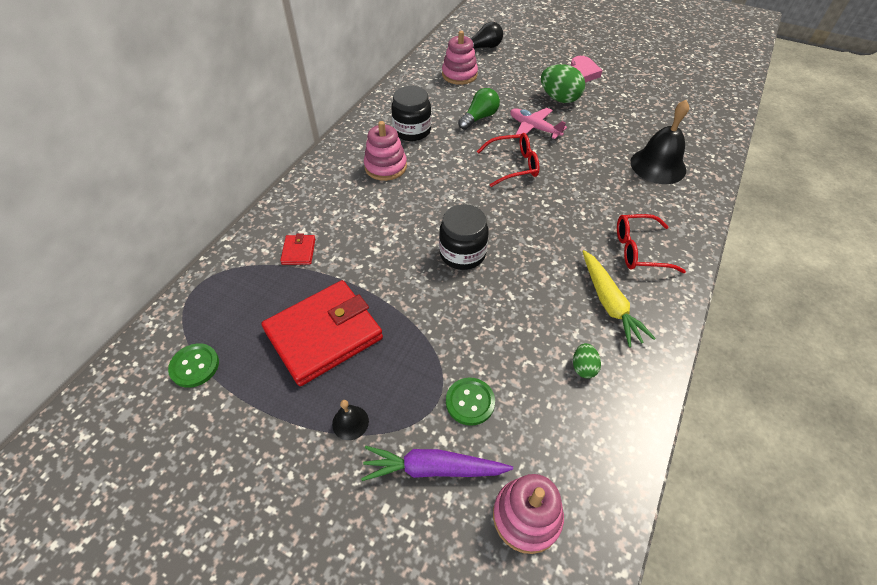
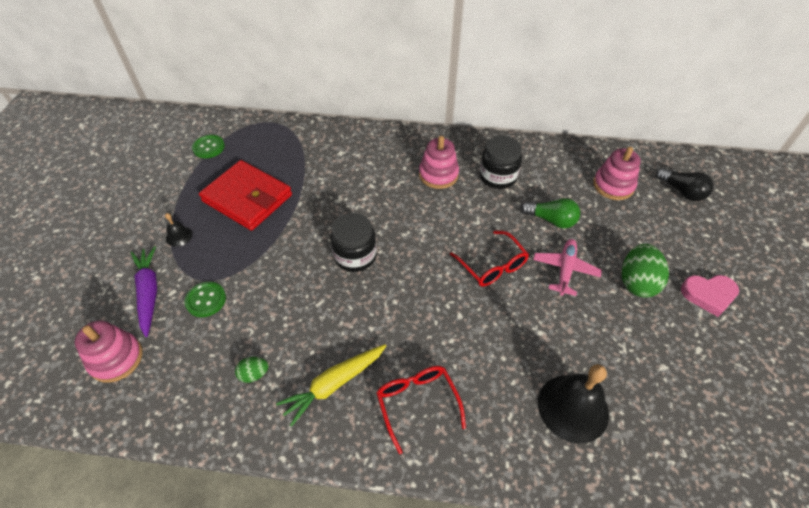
camera: 70 degrees right, 0 degrees up
red wallet [280,233,315,265] -> none

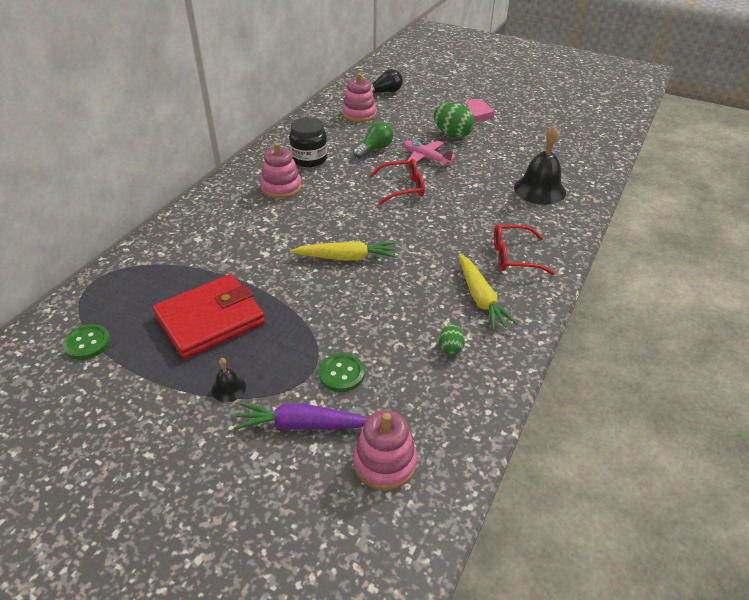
camera: 70 degrees left, 10 degrees down
black jar [331,213,377,272] -> yellow carrot [291,241,397,261]

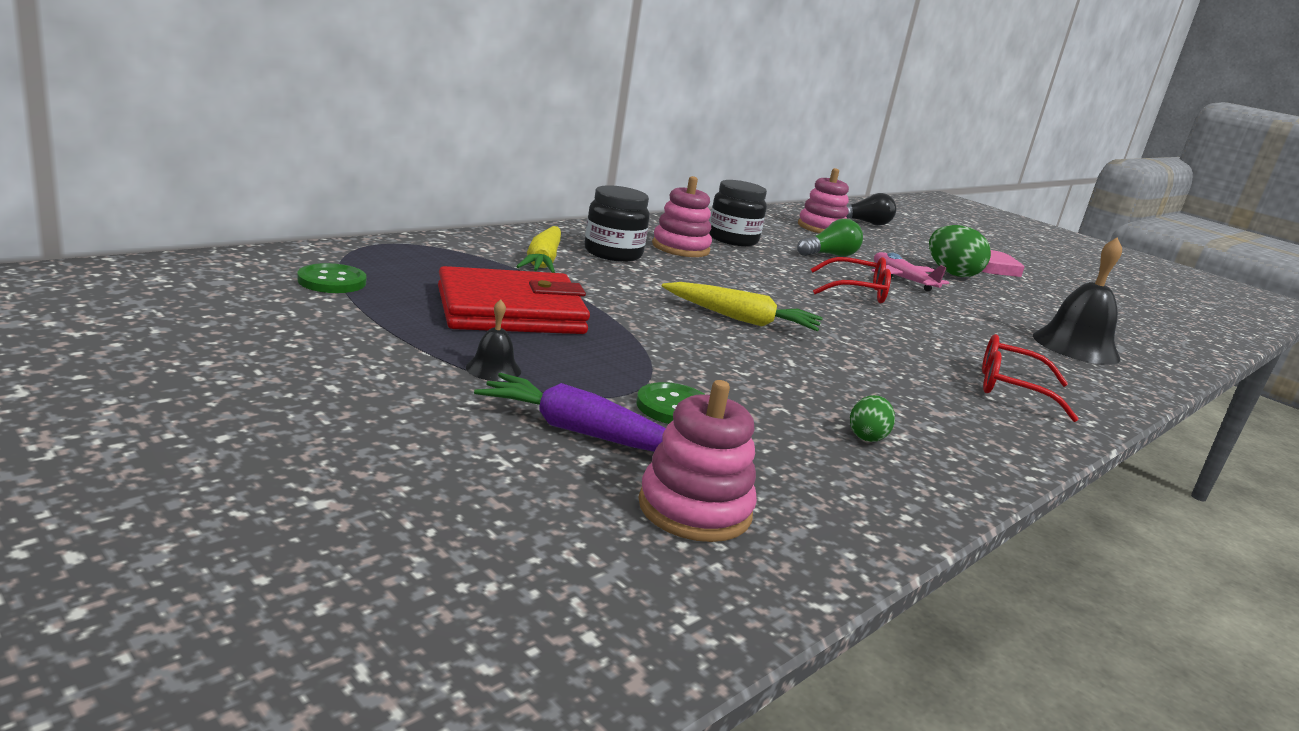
camera: 15 degrees right, 20 degrees down
yellow carrot [459,254,518,330] -> yellow carrot moved to [516,226,561,273]
none -> black jar [585,185,650,262]

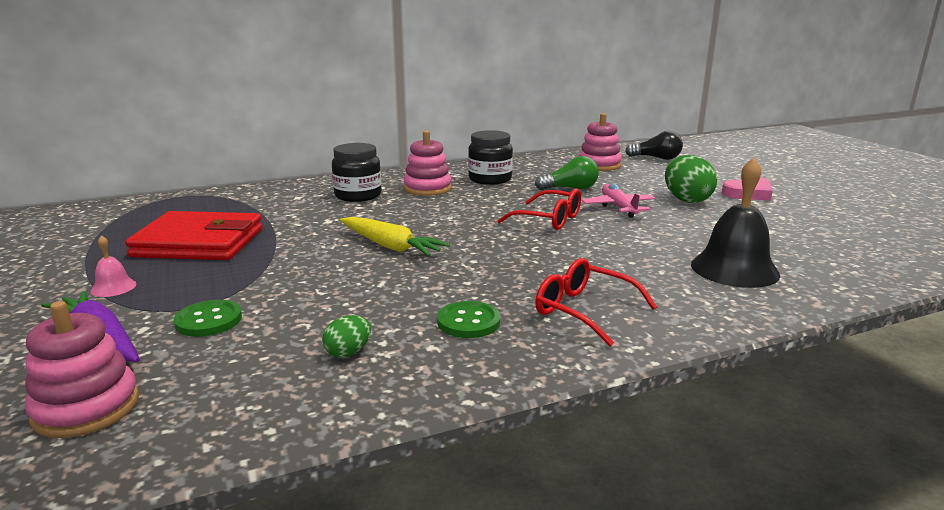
camera: 25 degrees right, 0 degrees up
green button [298,263,367,293] -> green button moved to [437,301,500,338]
black bell [466,299,521,381] -> pink bell [91,235,137,297]
yellow carrot [516,226,561,273] -> none

